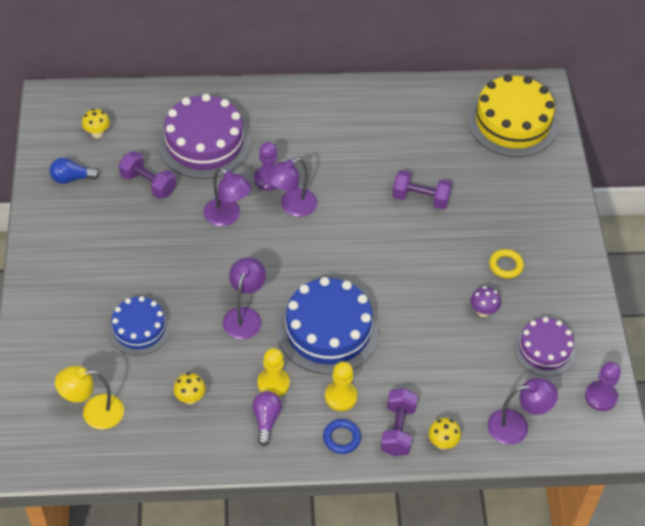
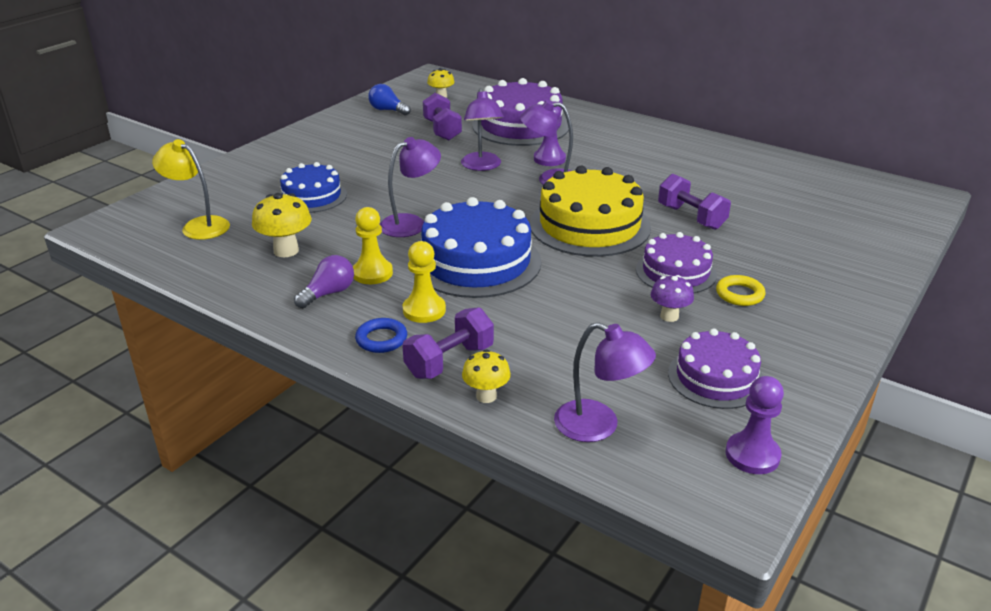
camera: 40 degrees right, 20 degrees down
yellow mushroom [174,373,206,405] -> yellow mushroom [252,193,312,257], size x1.52
yellow cake [467,74,558,157] -> yellow cake moved to [530,165,651,257]
none -> purple cake [636,232,717,293]

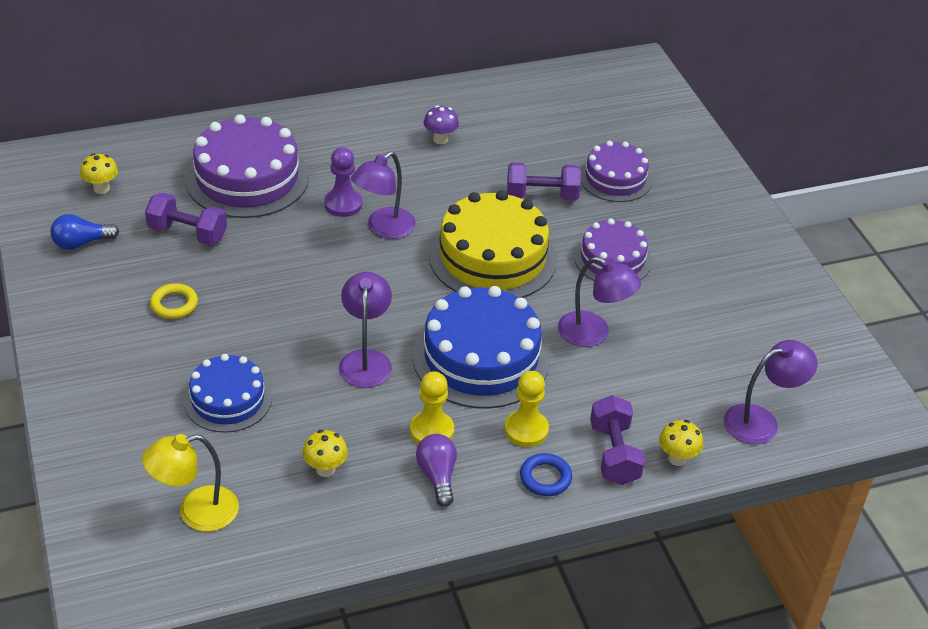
camera: 55 degrees left, 10 degrees up
yellow mushroom [252,193,312,257] -> yellow mushroom [303,430,348,477], size x0.66
purple lamp [461,88,504,171] -> purple lamp moved to [558,256,641,347]
purple mushroom [651,275,694,322] -> purple mushroom moved to [424,105,459,144]
purple cake [668,328,763,409] -> purple cake moved to [581,141,652,202]
yellow ring [716,275,766,306] -> yellow ring moved to [150,283,198,319]
purple pawn [726,376,784,474] -> none

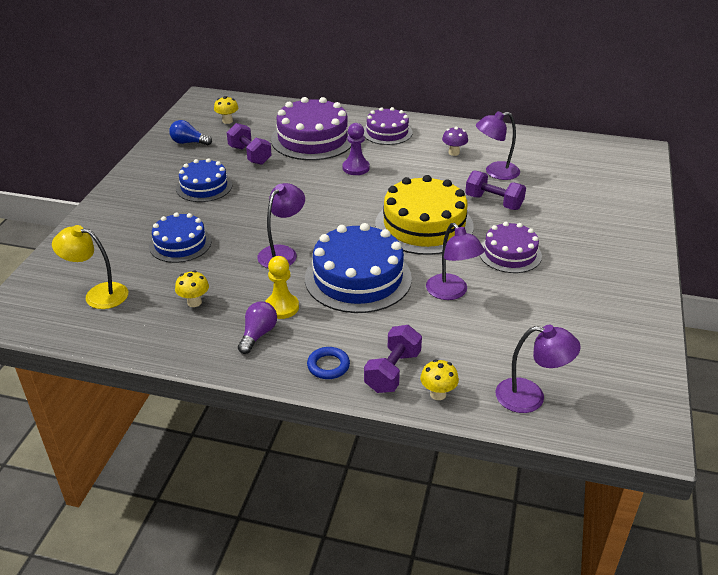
camera: 35 degrees right, 5 degrees down
yellow ring [150,283,198,319] -> blue cake [176,158,232,202]
purple lamp [351,151,416,239] -> purple lamp moved to [476,111,520,180]
yellow pawn [504,371,549,447] -> none
purple cake [581,141,652,202] -> purple cake moved to [364,107,412,145]

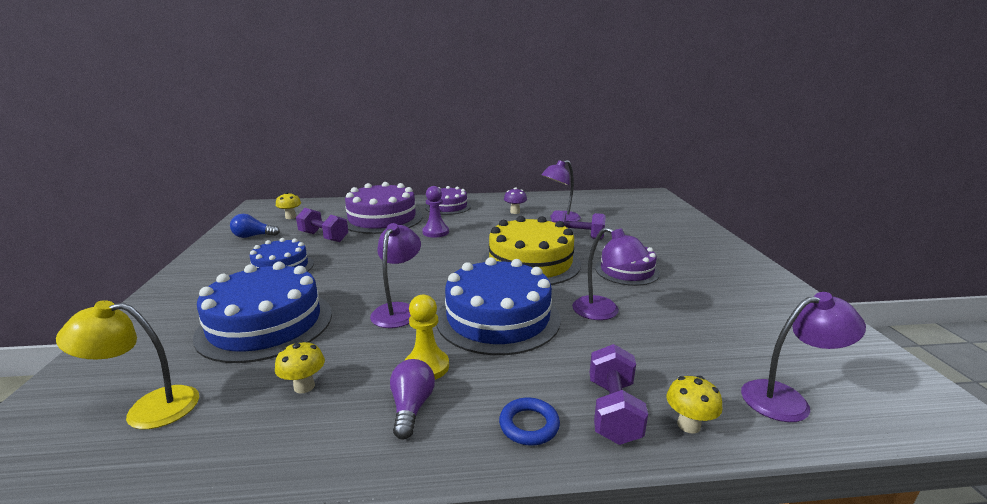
camera: 20 degrees left, 15 degrees down
blue cake [149,212,211,263] -> blue cake [193,262,332,363], size x1.65

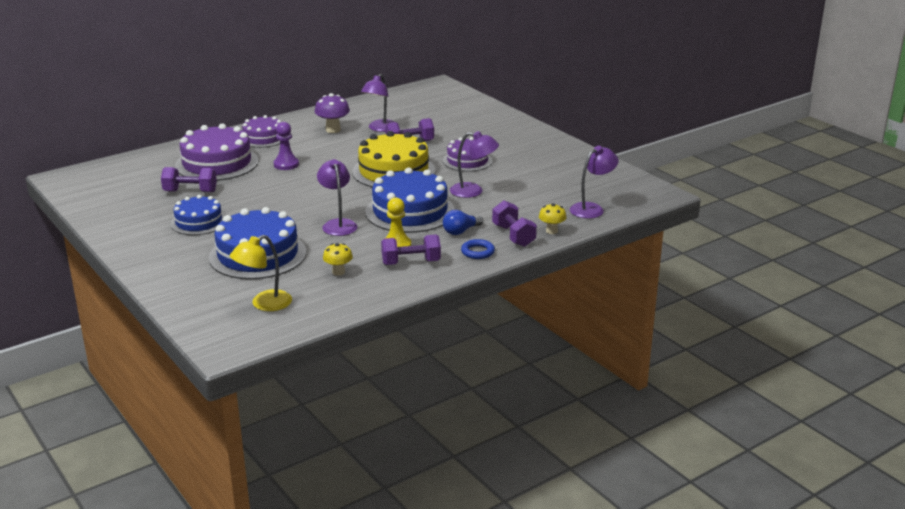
camera: 30 degrees left, 5 degrees up
blue light bulb [230,214,280,238] -> blue light bulb moved to [443,210,483,235]
yellow mushroom [276,192,301,219] -> none
purple light bulb [390,359,435,440] -> purple dumbbell [381,234,441,265]
purple mushroom [504,187,527,214] -> purple mushroom [315,93,350,133], size x1.52

